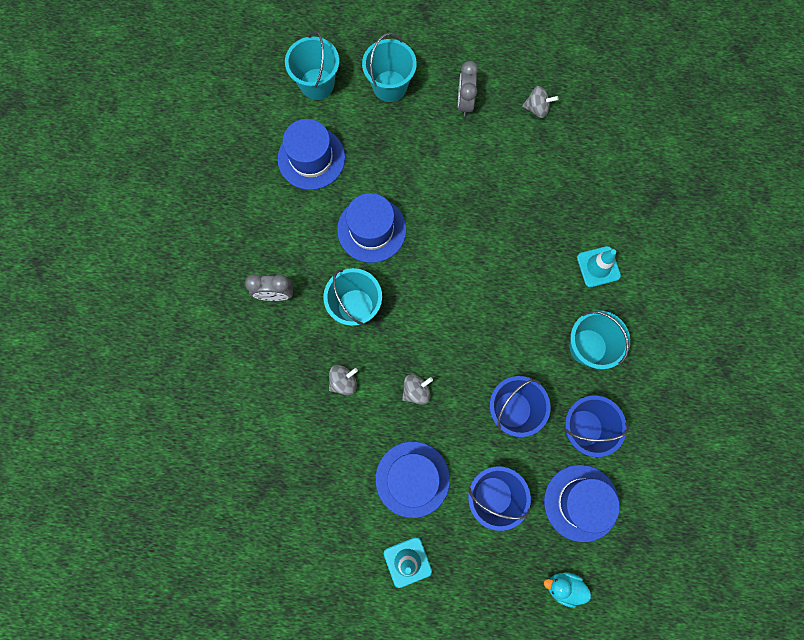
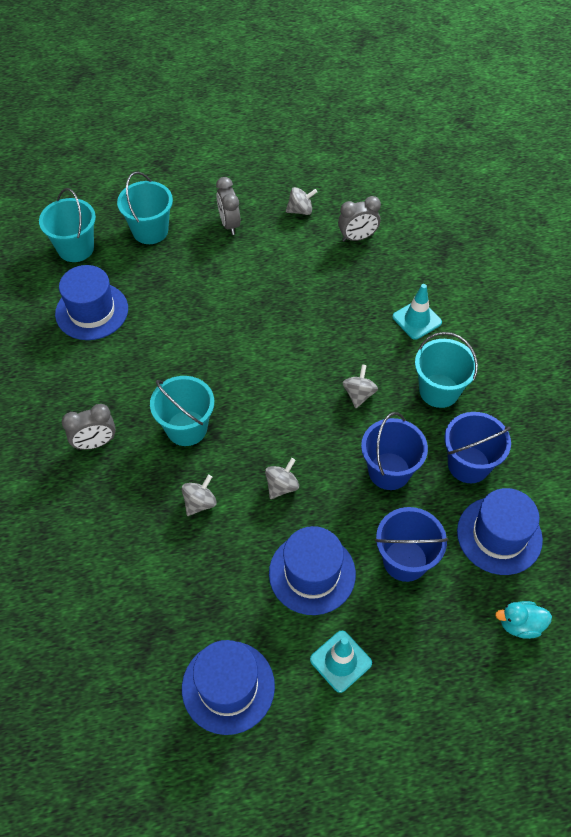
camera: 20 degrees left, 20 degrees down
blue hat [337,193,406,263] -> blue hat moved to [182,640,275,735]
none -> grey clock [338,196,381,242]
none -> grey spinning top [343,364,378,408]

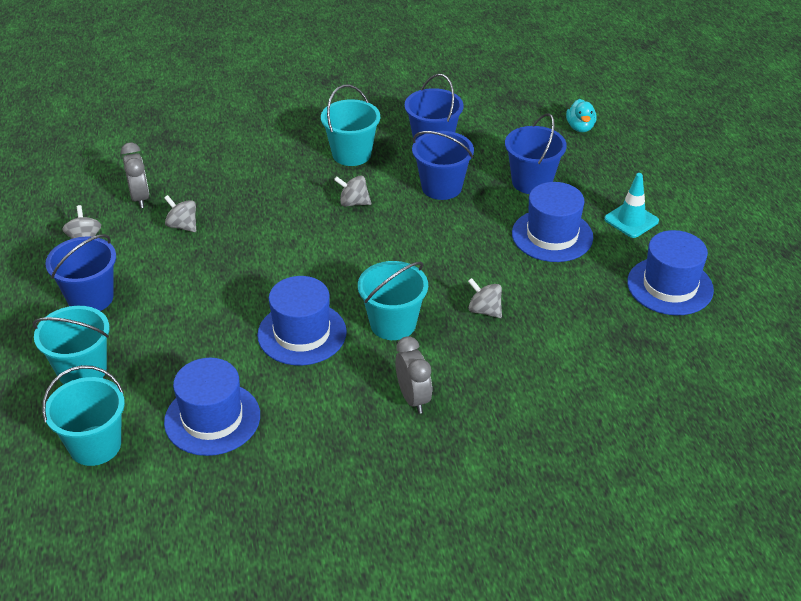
camera: 90 degrees left, 15 degrees down
grey clock [216,177,241,235] -> blue bucket [45,234,116,311]
grey spinning top [265,458,299,499] -> grey spinning top moved to [164,195,196,232]
turquoise traffic cone [393,284,442,340] -> none
blue hat [457,488,543,575] -> blue hat moved to [257,276,347,365]

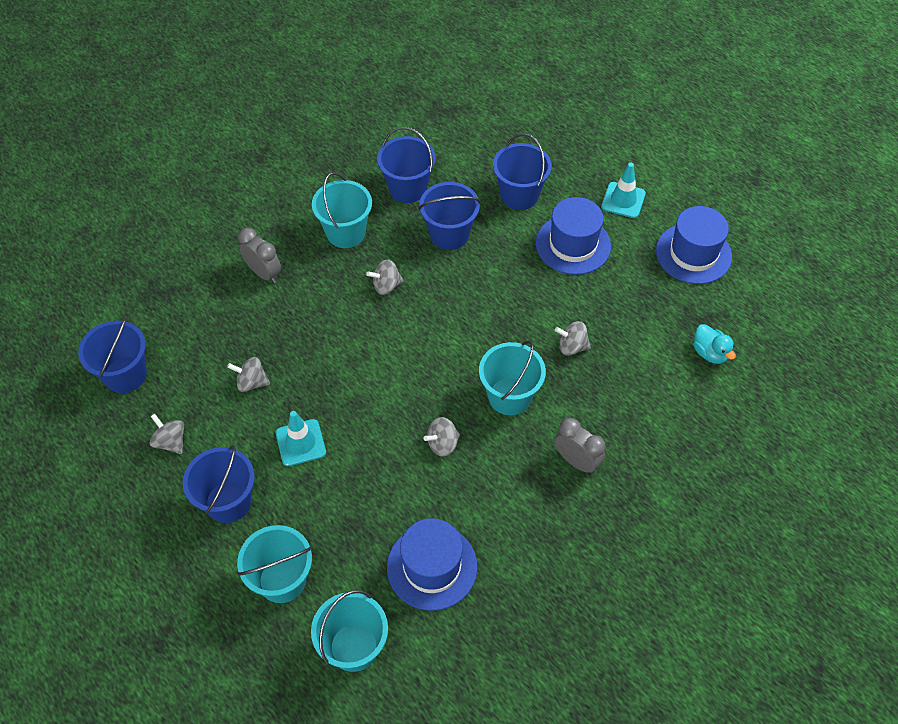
camera: 30 degrees left, 15 degrees up
grey clock [121,142,149,208] -> grey clock moved to [238,228,281,283]
blue hat [257,276,347,365] -> grey spinning top [424,417,460,457]
turquoise duck [566,99,597,132] -> turquoise duck moved to [693,324,736,364]
none -> blue bucket [78,317,147,393]
none -> turquoise traffic cone [276,411,326,466]

